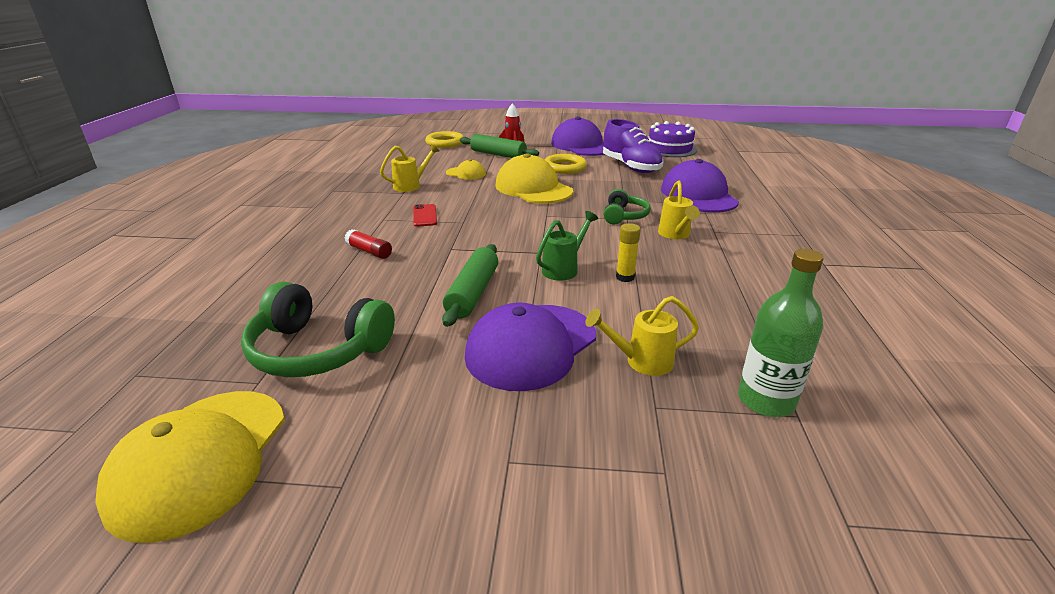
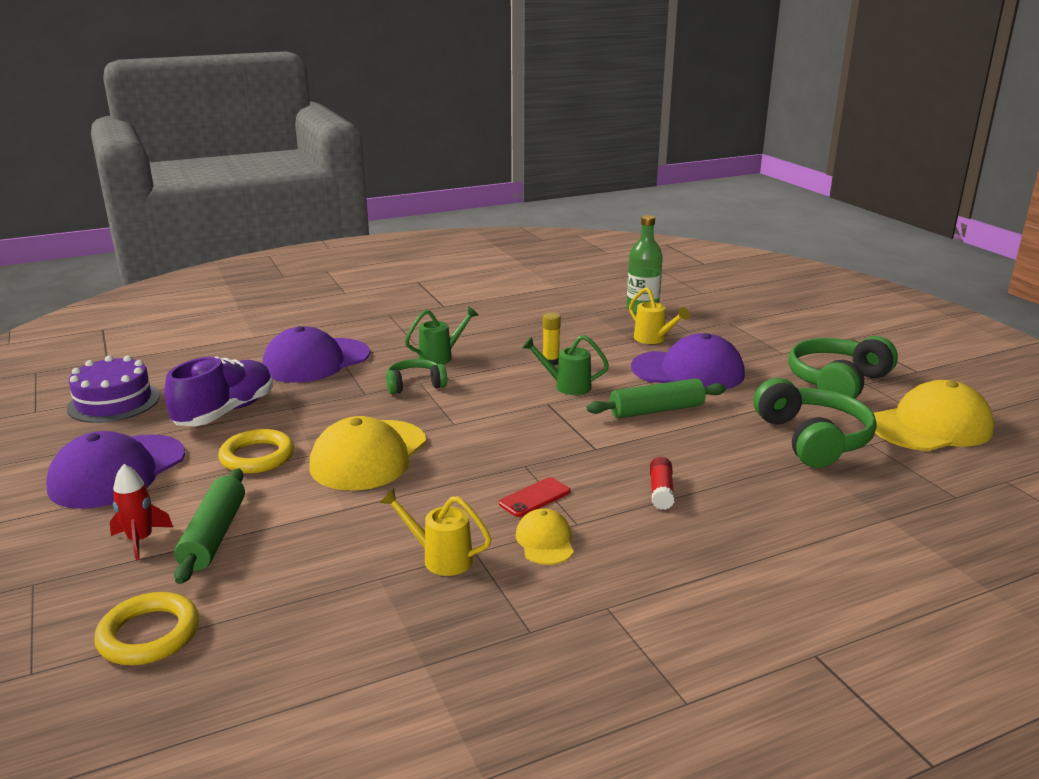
camera: 120 degrees left, 5 degrees down
yellow cap [446,159,486,180] -> yellow cap moved to [516,508,574,565]
yellow watering can [658,180,700,239] -> green watering can [405,306,478,364]
none -> green headphones [788,336,898,398]

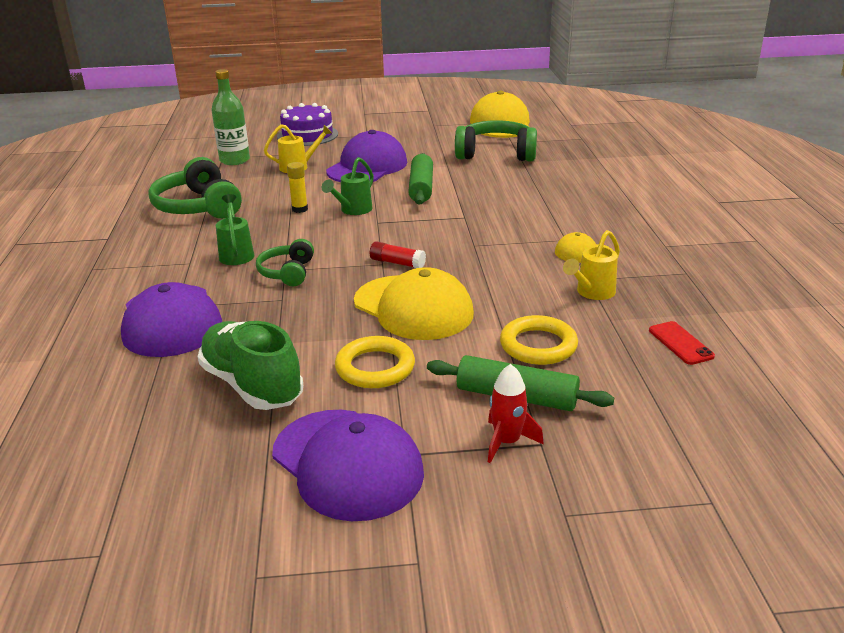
camera: 70 degrees left, 5 degrees up
purple cake [67,355,160,423] -> purple cake moved to [277,103,338,146]
yellow ring [94,592,199,665] -> yellow ring moved to [500,315,578,365]
purple shoe [164,356,273,426] -> green shoe [198,321,303,410]
red phone [499,477,570,517] -> red phone moved to [649,321,715,365]
red glue stick [650,457,675,510] -> red glue stick moved to [370,241,426,268]
green headphones [788,336,898,398] -> green headphones moved to [148,157,242,219]

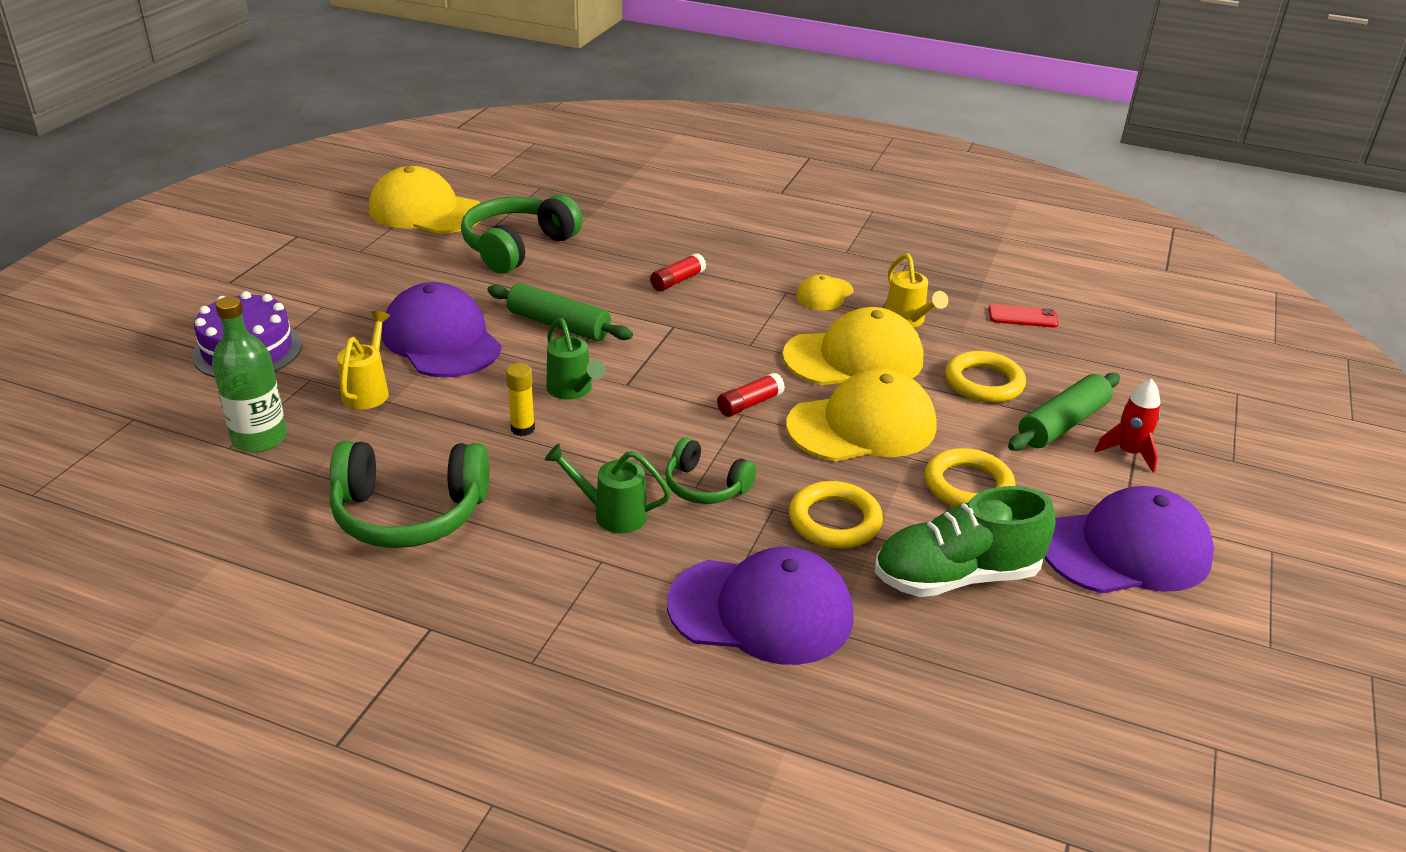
camera: 65 degrees left, 5 degrees up
none -> red glue stick [650,253,706,291]
none -> yellow cap [783,307,923,385]
none -> yellow ring [789,481,883,549]

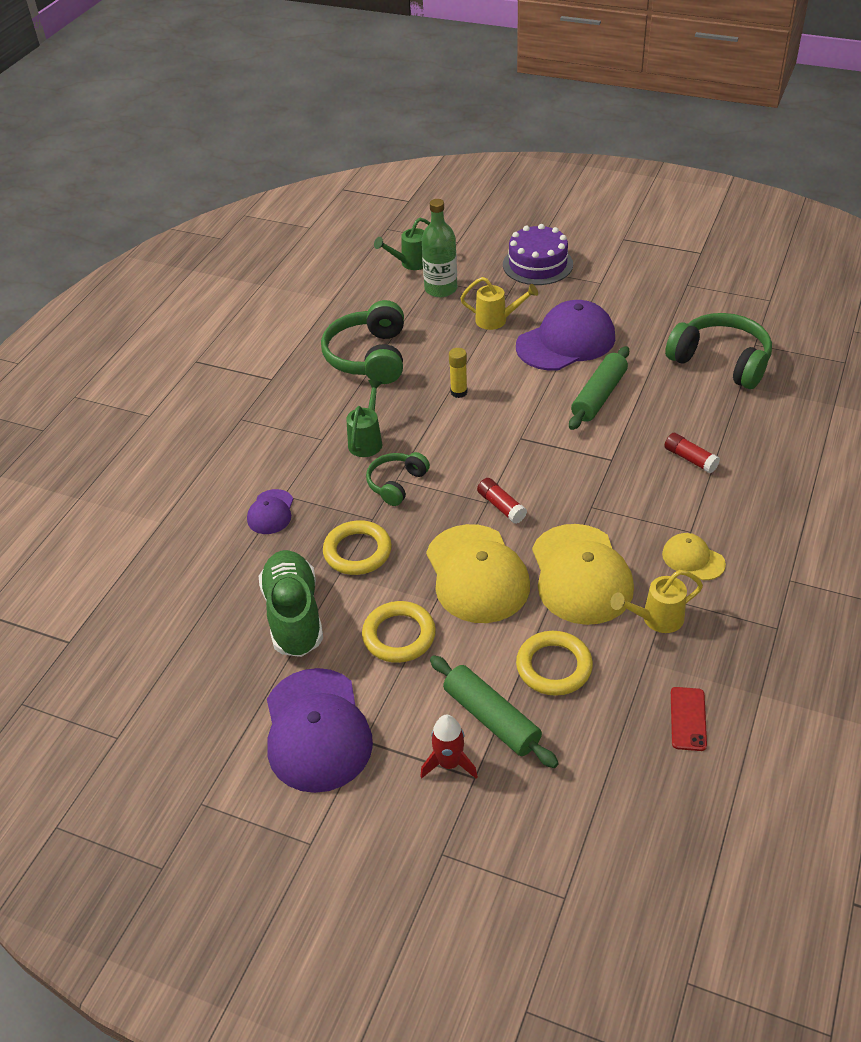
camera: 95 degrees right, 10 degrees up
yellow cap [369,166,481,234] -> none
green watering can [546,318,606,400] -> green watering can moved to [374,218,430,270]
purple cap [667,547,854,665] -> purple cap [247,489,293,534], size x0.50

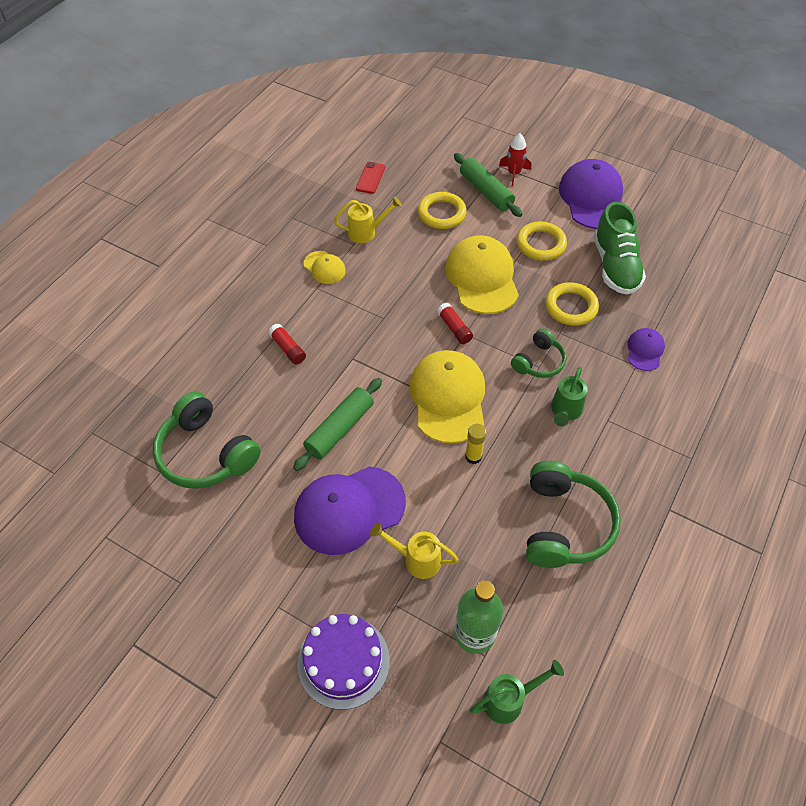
camera: 175 degrees left, 10 degrees up
yellow cap [532,524,634,625] -> yellow cap moved to [410,350,485,443]

